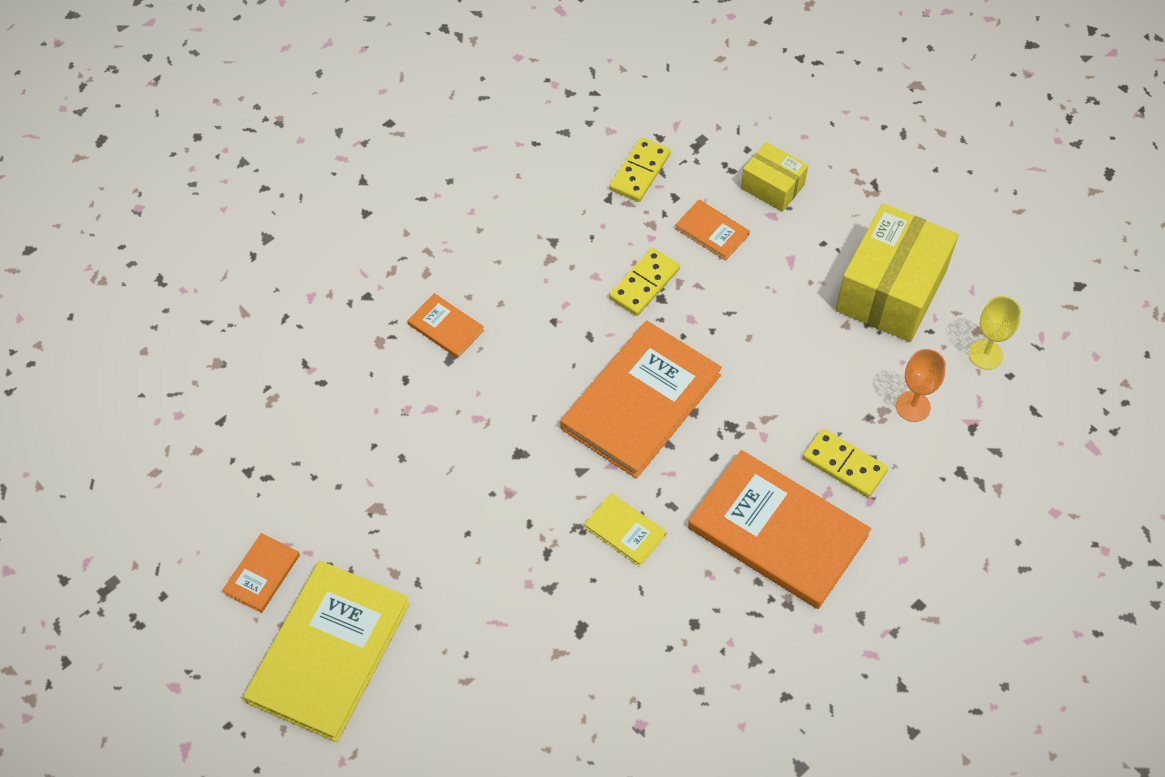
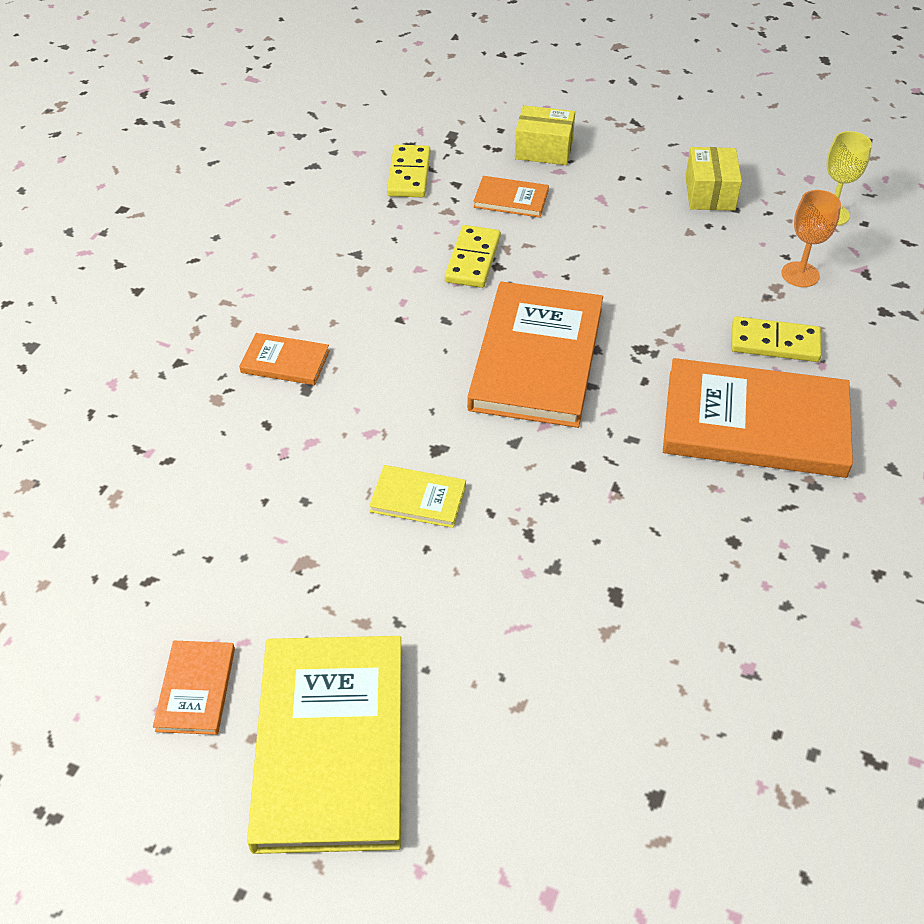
camera: 25 degrees left, 10 degrees down
yellow book [584,493,666,567] -> yellow book moved to [369,465,466,528]
yellow box [835,203,959,342] -> yellow box [685,147,742,211], size x0.53

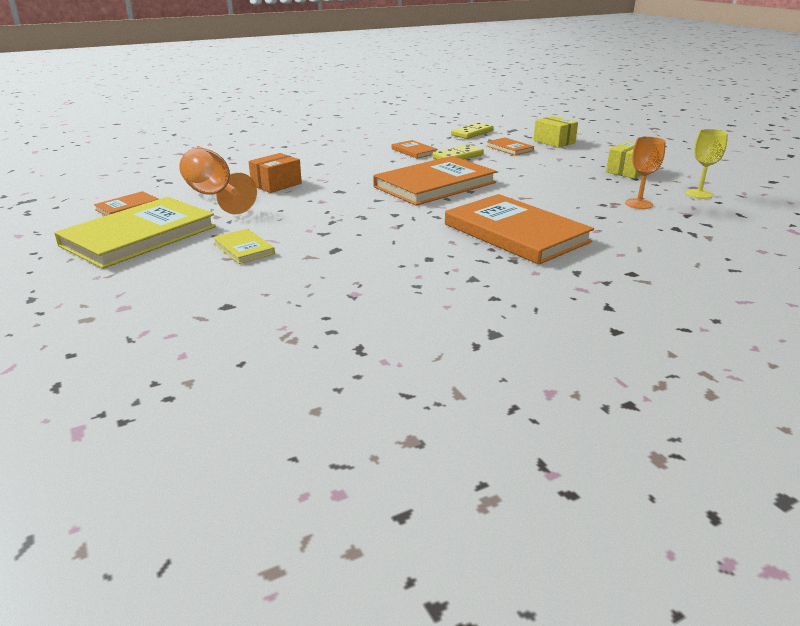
camera: 40 degrees right, 20 degrees down
orange book [239,333,330,385] -> orange book moved to [392,140,438,159]
yellow book [369,465,466,528] -> yellow book moved to [213,229,275,264]
yellow domino [731,316,822,362] -> none
none -> orange goblet [179,147,257,214]
none -> orange box [248,153,302,193]

